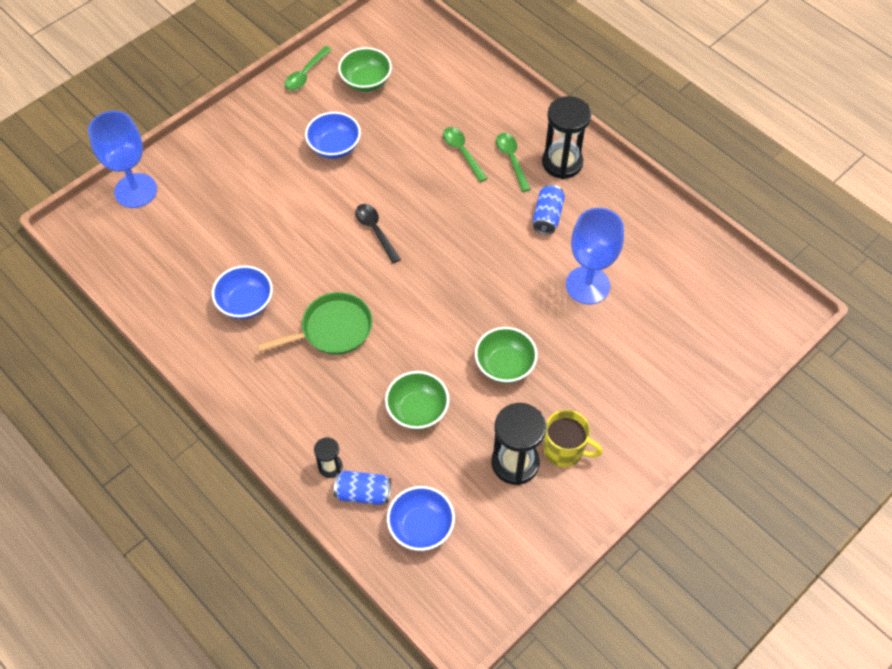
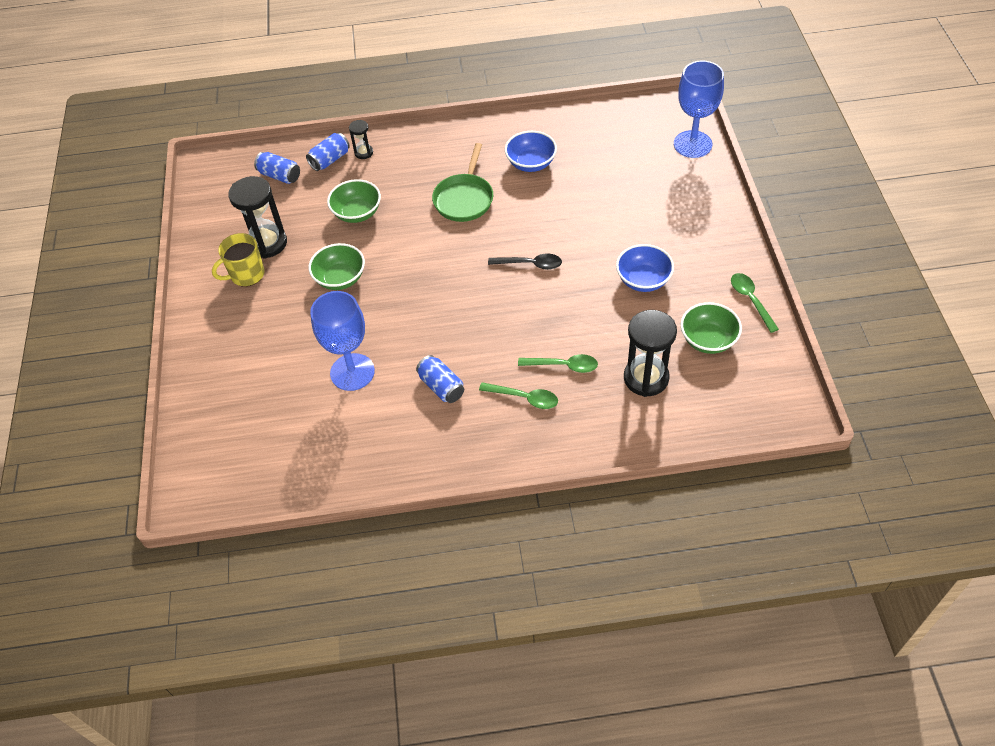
camera: 130 degrees right, 5 degrees down
blue bowl [387,486,455,551] -> blue can [254,152,300,184]
black hourglass [542,96,591,179] -> black hourglass moved to [624,310,677,397]

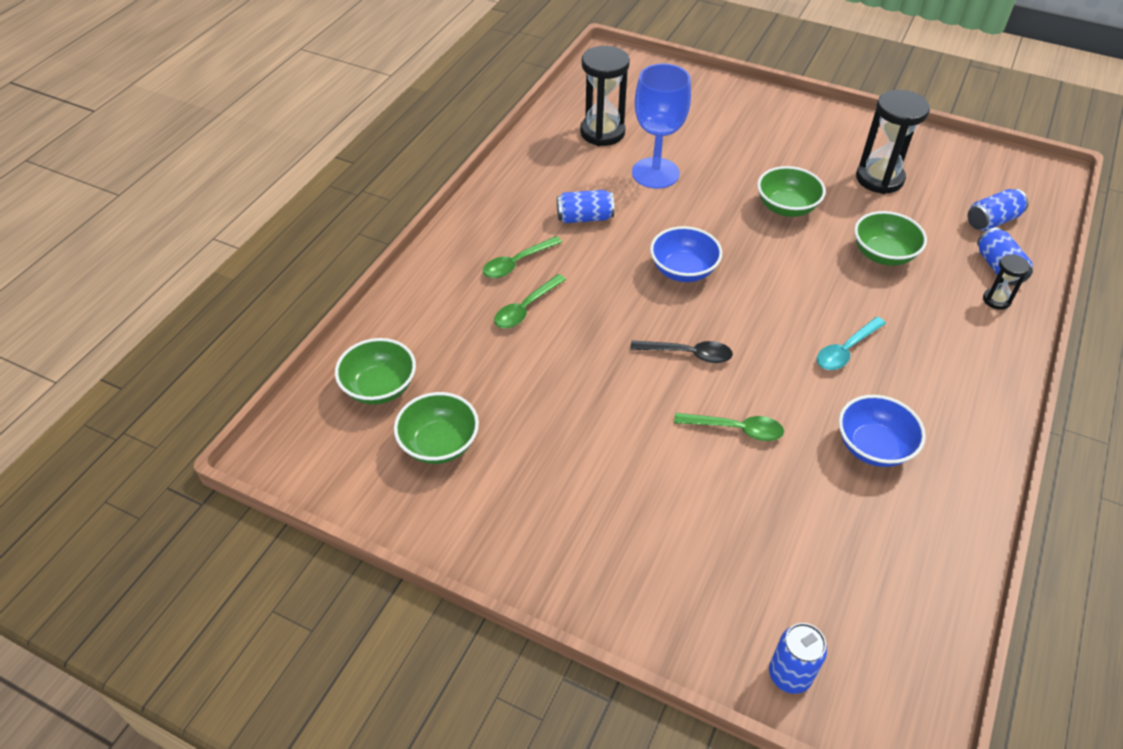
camera: 120 degrees right, 5 degrees down
yellow mug [212,233,265,287] -> none
green pan [432,143,493,222] -> turquoise spoon [817,317,886,370]
black spoon [488,254,562,270] -> black spoon turned 120 degrees counterclockwise [630,340,733,363]
blue bowl [616,244,674,292] -> blue bowl moved to [650,226,722,282]
black hourglass [624,310,677,397] -> black hourglass moved to [580,46,630,146]
blue goblet [674,60,724,158] -> blue can [769,623,827,694]
green spoon [731,273,779,333] -> green spoon moved to [674,413,784,441]
none -> green bowl [335,338,416,405]

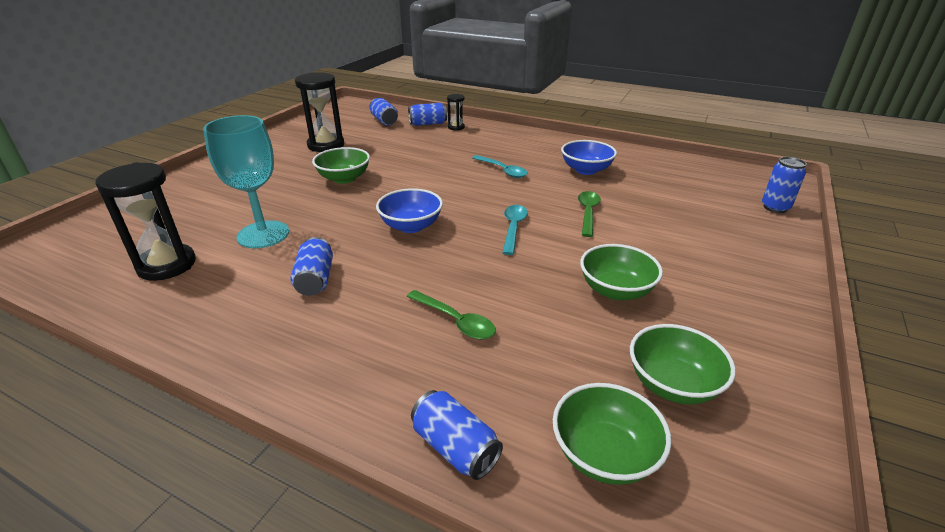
camera: 90 degrees left, 15 degrees down
green spoon [483,236,562,278] -> none
black spoon [630,340,733,363] -> turquoise spoon [502,205,528,255]
blue goblet [632,63,691,189] -> turquoise goblet [203,115,289,248]
green bowl [854,211,927,266] -> green bowl moved to [580,244,663,300]
none -> blue can [411,390,503,480]

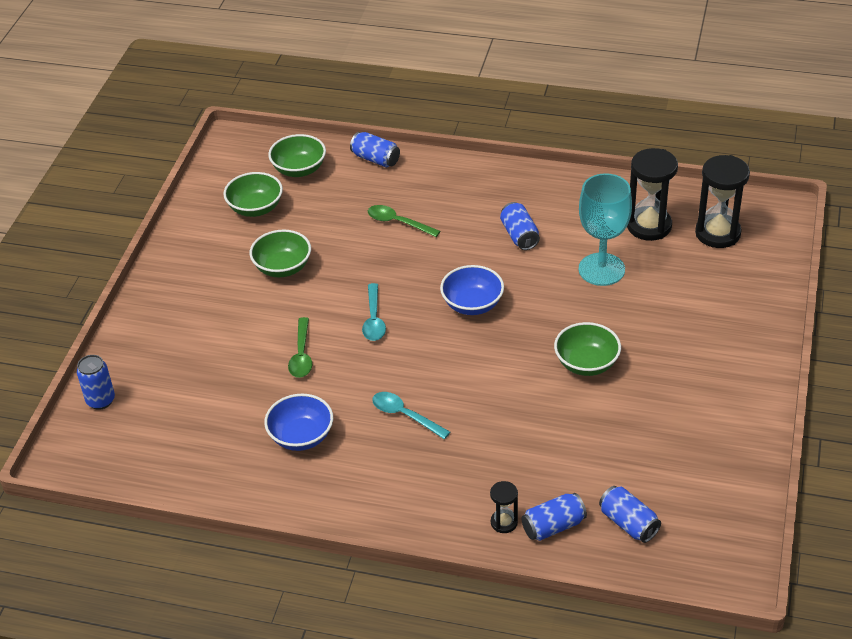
camera: 170 degrees right, 10 degrees up
black hourglass [295,72,344,152] -> black hourglass moved to [695,155,750,248]

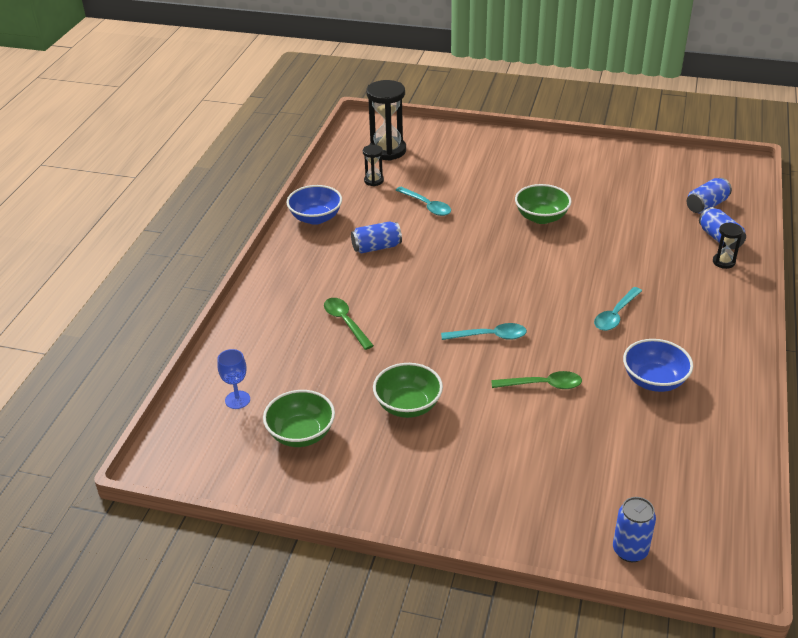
camera: 90 degrees left, 5 degrees down
green bowl [268,134,326,177] -> blue goblet [217,349,250,409]
blue can [350,132,400,167] -> none
green spoon [368,205,440,237] -> green spoon turned 120 degrees clockwise [324,298,374,350]
blue bowl [440,265,504,315] -> blue bowl moved to [287,185,342,225]
turquoise goblet [579,173,632,286] -> turquoise spoon [396,187,451,216]
black hourglass [627,148,678,241] -> black hourglass [363,145,384,186], size x0.50

